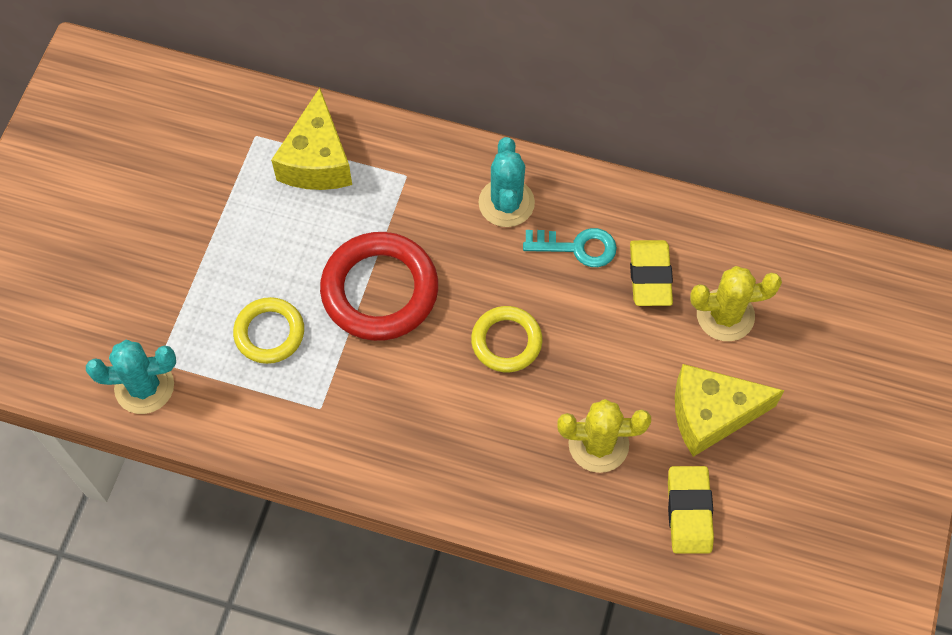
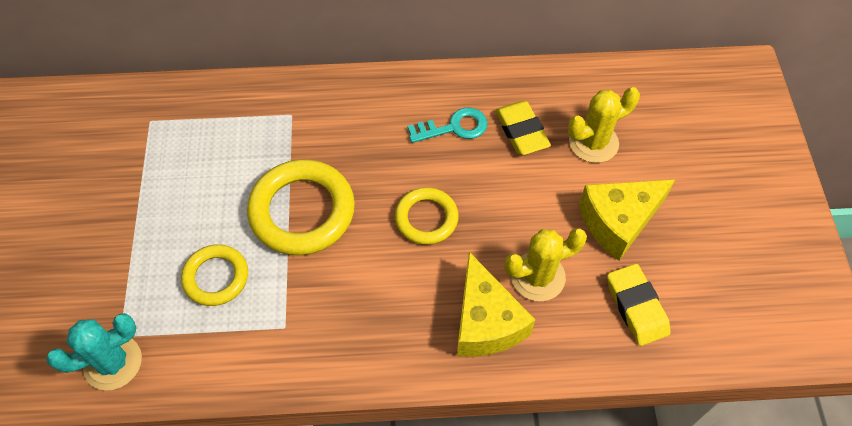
camera: 20 degrees left, 5 degrees down
yellow cheese [271,88,352,190] -> yellow cheese moved to [457,252,535,357]
red ring [320,232,438,341] -> yellow ring [247,159,355,255]
turquoise cactus [478,137,535,227] -> none

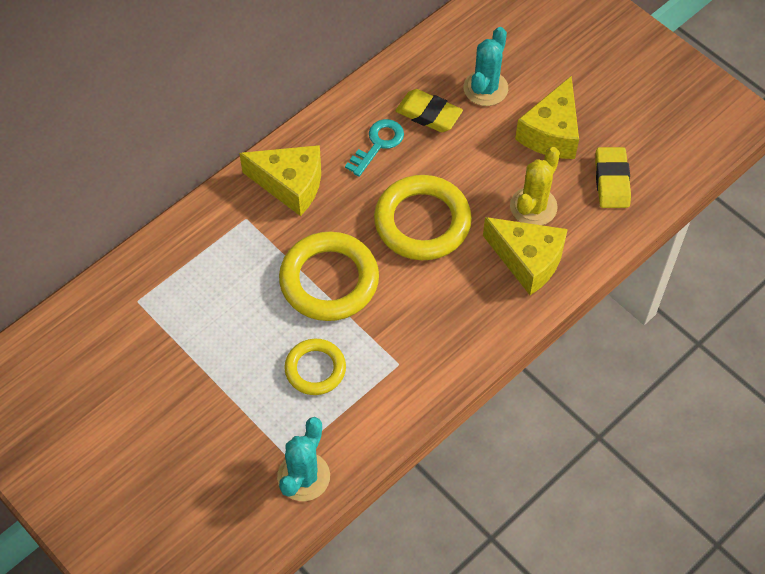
camera: 40 degrees left, 0 degrees up
yellow ring [395,187,459,245] -> yellow ring [374,175,472,260], size x1.68
yellow cactus [568,87,640,163] -> turquoise cactus [463,27,508,106]
yellow eraser [607,264,671,346] -> yellow eraser turned 60 degrees clockwise [595,147,631,208]
none -> yellow cheese [239,145,321,216]

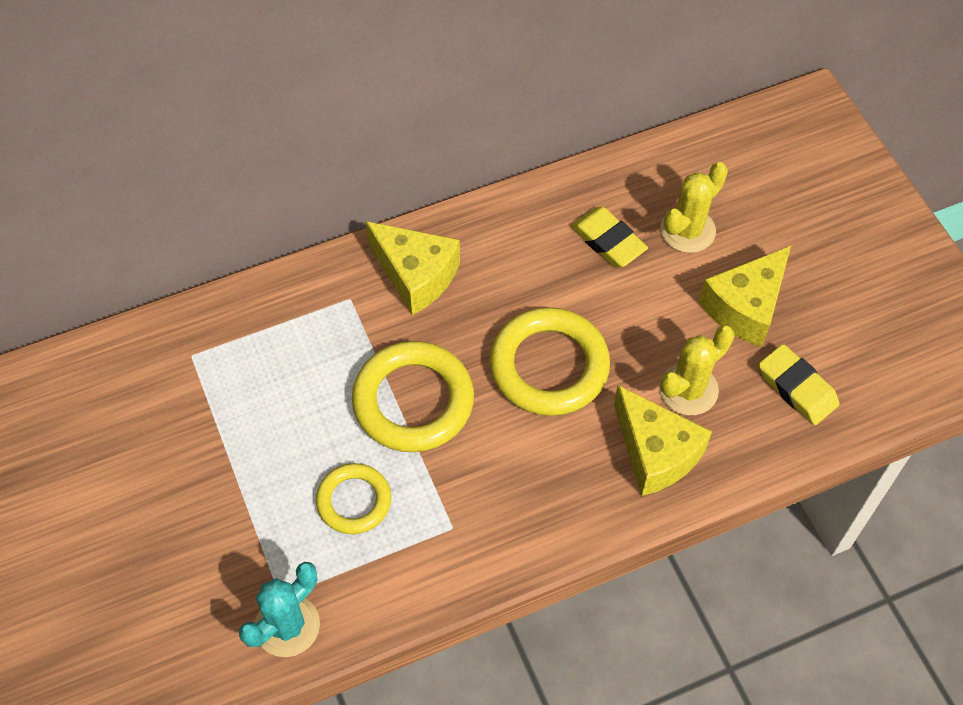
camera: 20 degrees right, 0 degrees up
turquoise key [345,119,404,177] -> none
turquoise cactus [463,27,508,106] -> yellow cactus [660,162,728,253]
yellow eraser [595,147,631,208] -> yellow eraser turned 60 degrees counterclockwise [759,344,840,425]

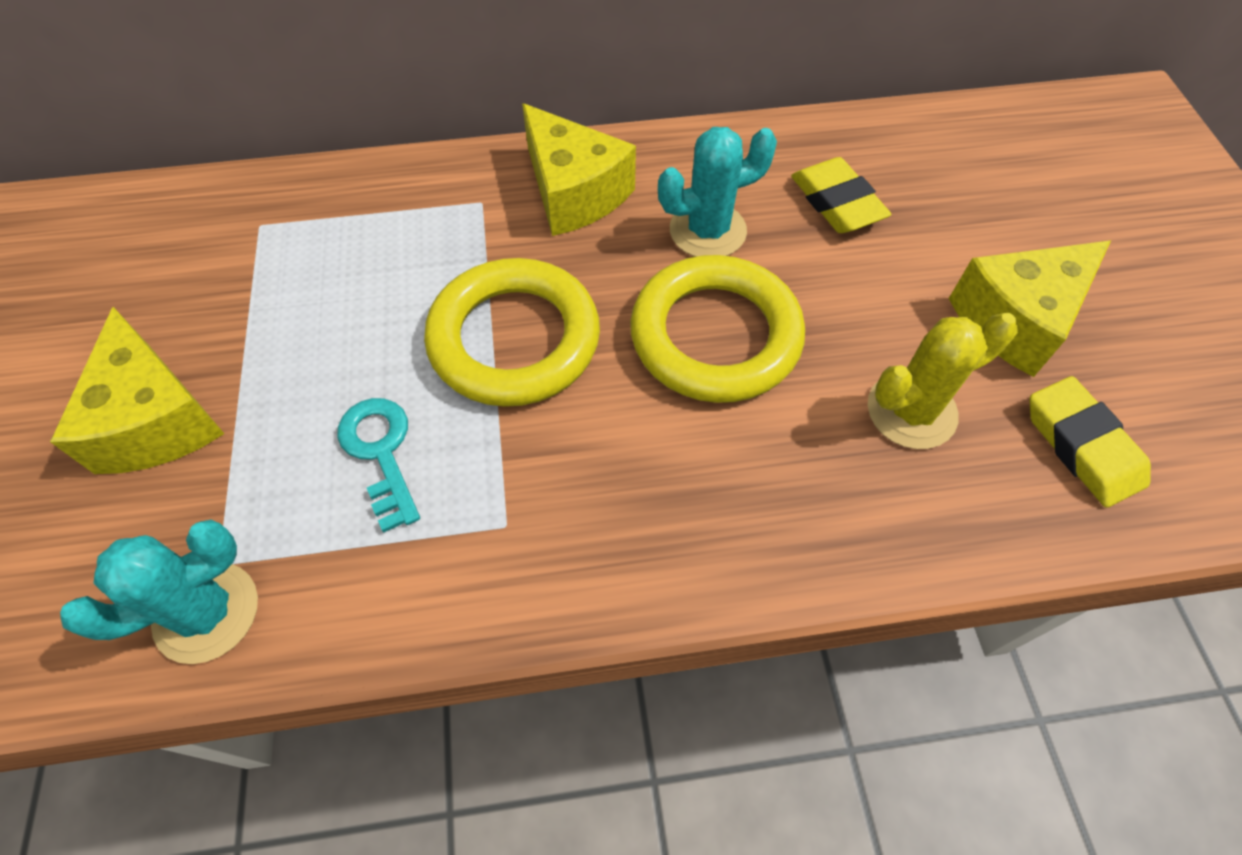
camera: 15 degrees right, 0 degrees up
yellow ring [316,463,391,534] -> turquoise key [337,398,420,533]
yellow cheese [614,385,712,496] -> yellow cheese moved to [50,307,225,474]
yellow cactus [660,162,728,253] -> none
none -> turquoise cactus [658,127,777,257]

